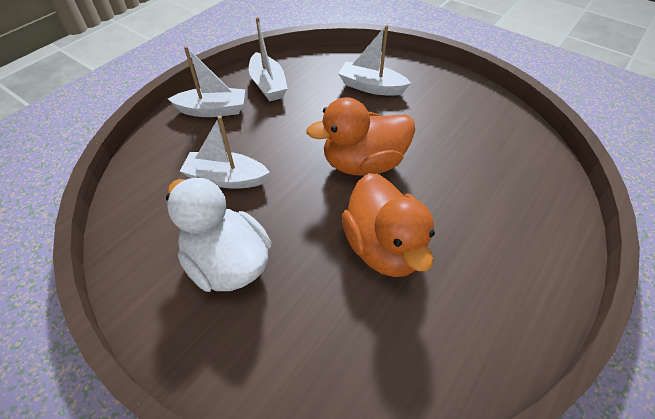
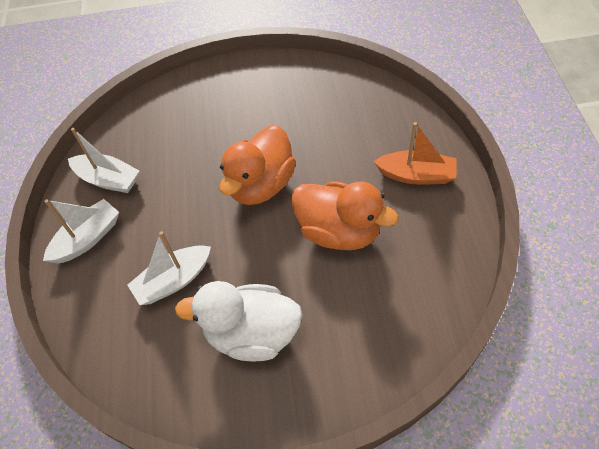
camera: 40 degrees left, 5 degrees up
white boat [338,25,411,96] -> none
none -> orange boat [374,122,457,185]

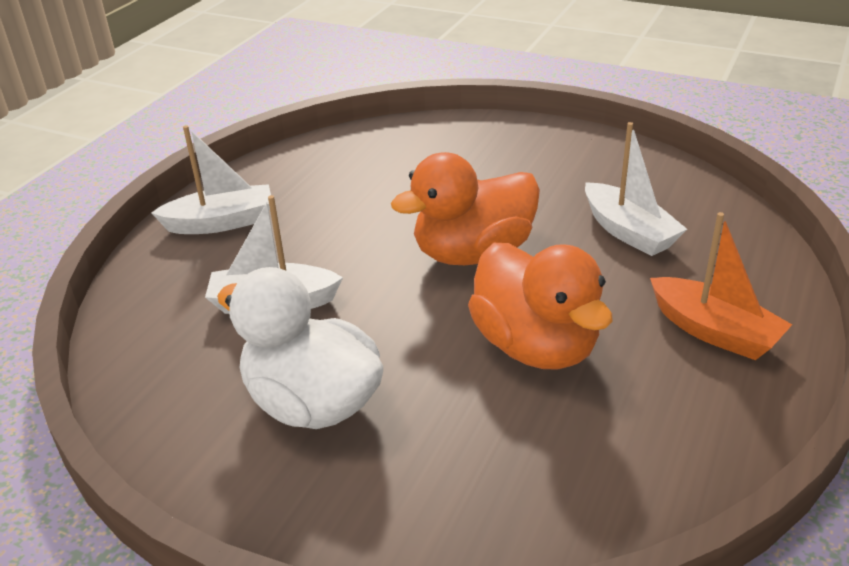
camera: 30 degrees right, 20 degrees down
white boat [68,128,139,193] -> white boat moved to [585,122,687,256]

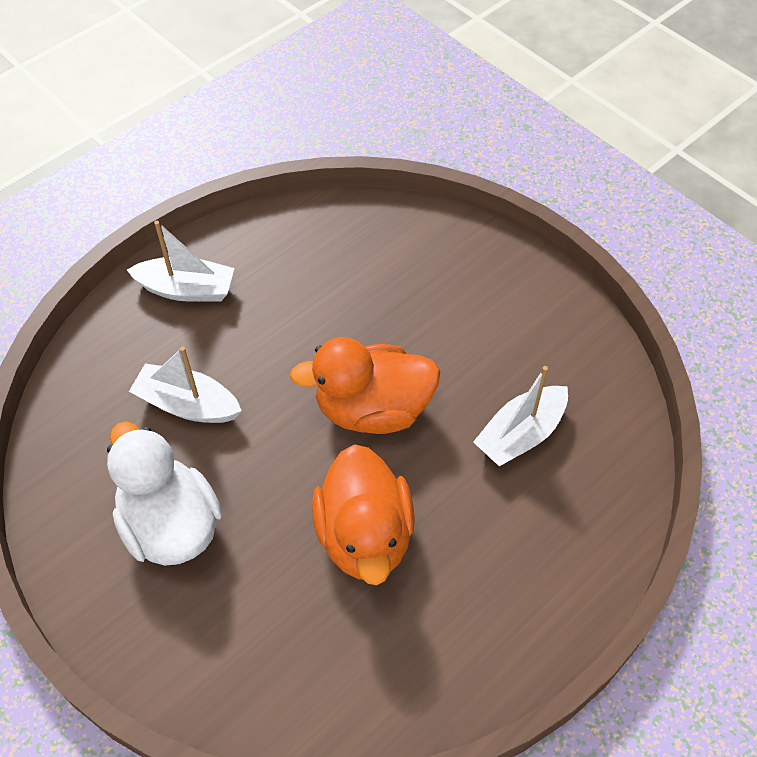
camera: 20 degrees right, 20 degrees up
white boat [585,122,687,256] -> white boat turned 60 degrees clockwise [473,366,568,466]
orange boat [650,212,792,360] -> none

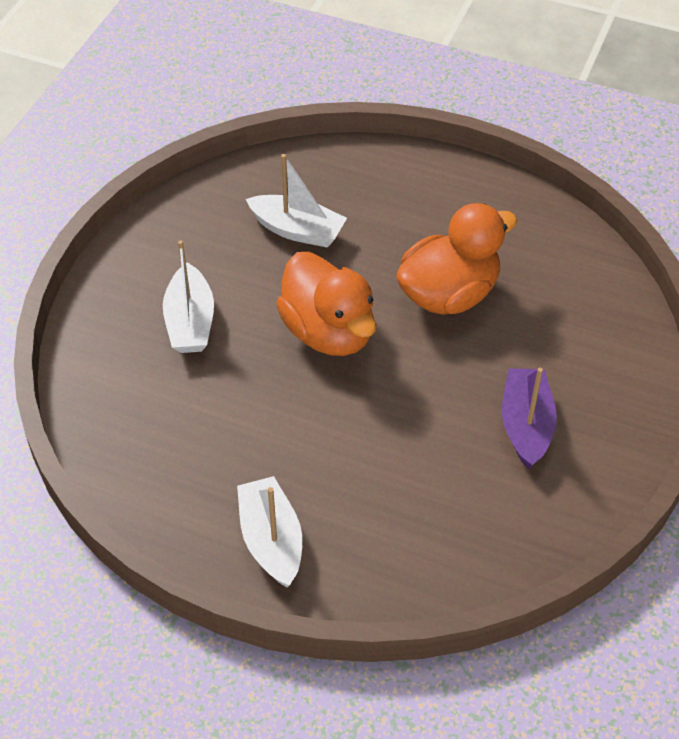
camera: 115 degrees left, 5 degrees down
white duck [107,421,222,566] -> purple boat [502,368,557,469]
white boat [129,346,242,423] -> white boat moved to [163,240,214,353]

